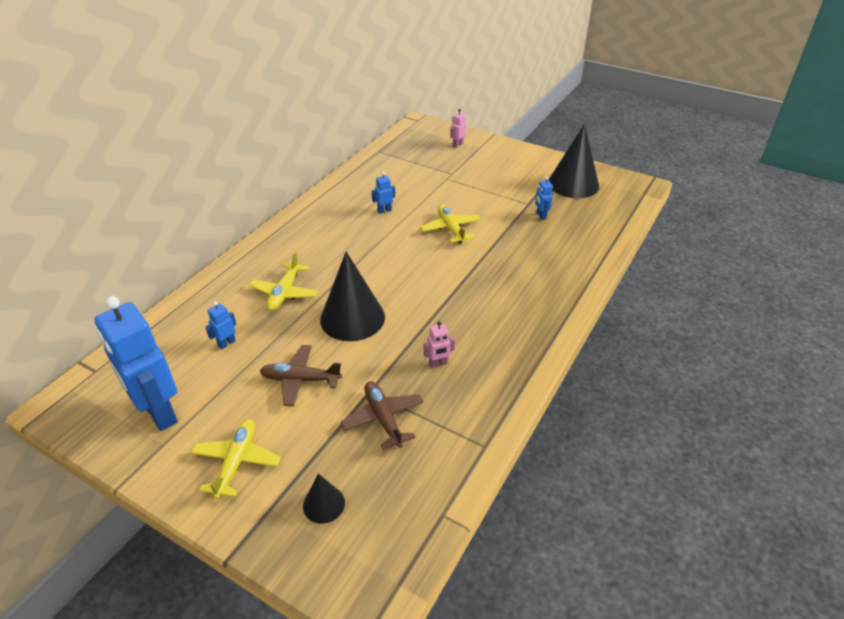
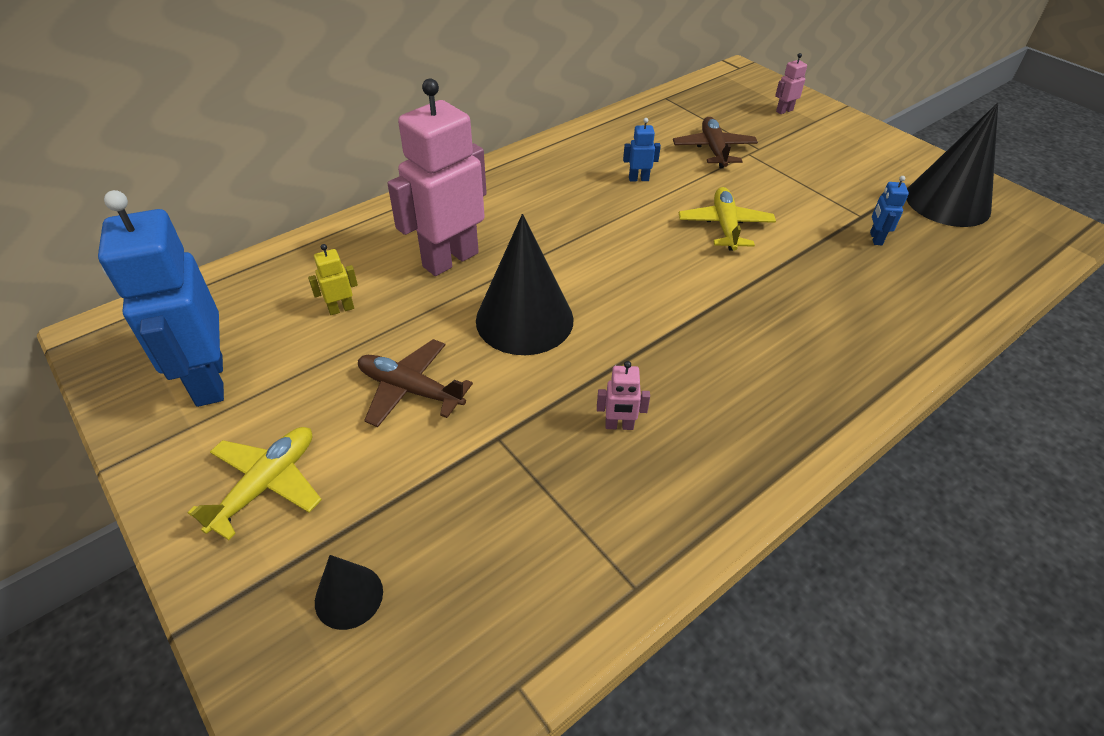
camera: 20 degrees right, 5 degrees up
blue robot [205,301,236,349] -> yellow robot [308,244,358,315]
yellow plane [249,252,318,311] -> pink robot [387,79,487,276]
brown plane [341,381,424,450] -> brown plane moved to [673,117,758,168]

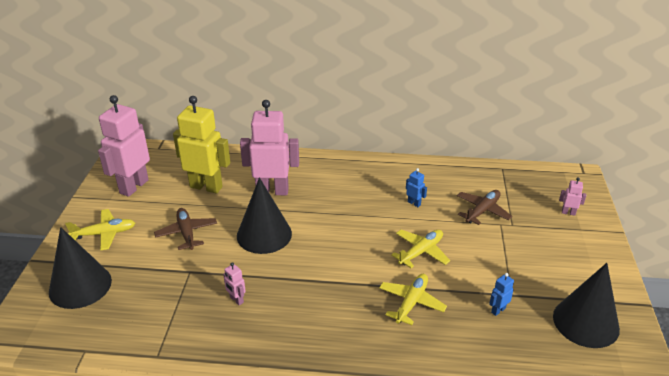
camera: 45 degrees right, 10 degrees down
blue robot [98,190,224,407] -> pink robot [98,95,150,197]
yellow robot [308,244,358,315] -> yellow robot [173,96,230,194], size x2.47
black cone [315,555,383,630] -> black cone [49,227,112,309], size x2.01
none -> yellow plane [379,274,447,325]

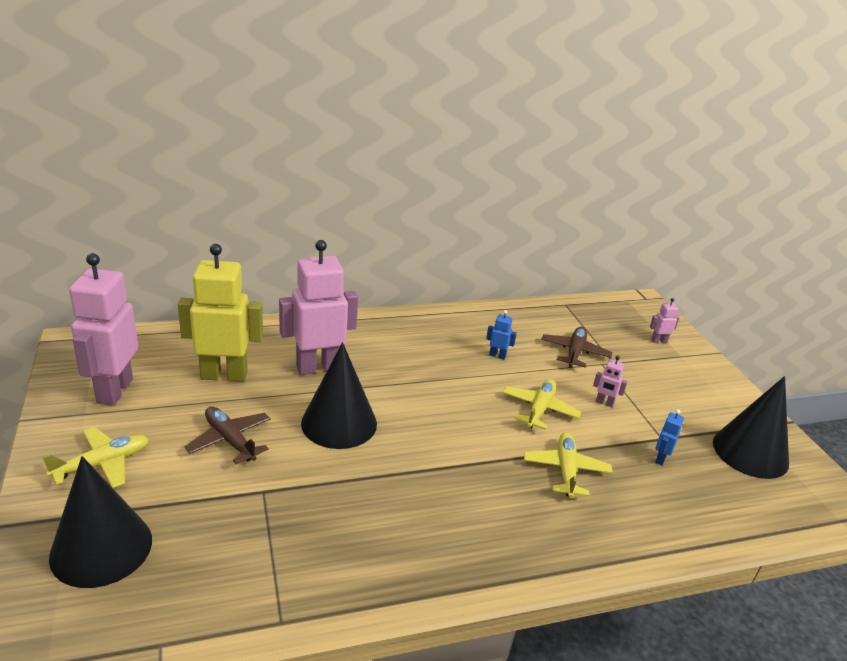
camera: 25 degrees left, 5 degrees down
pink robot [223,262,246,305] -> pink robot moved to [593,356,627,407]

